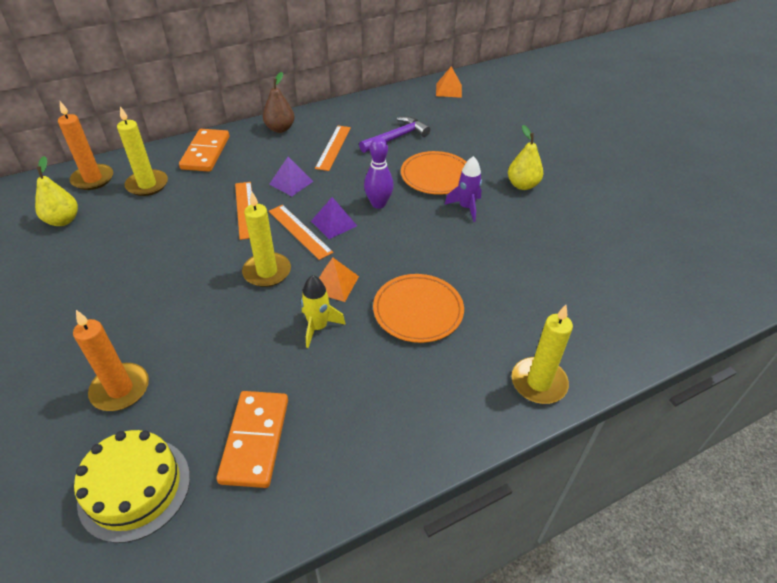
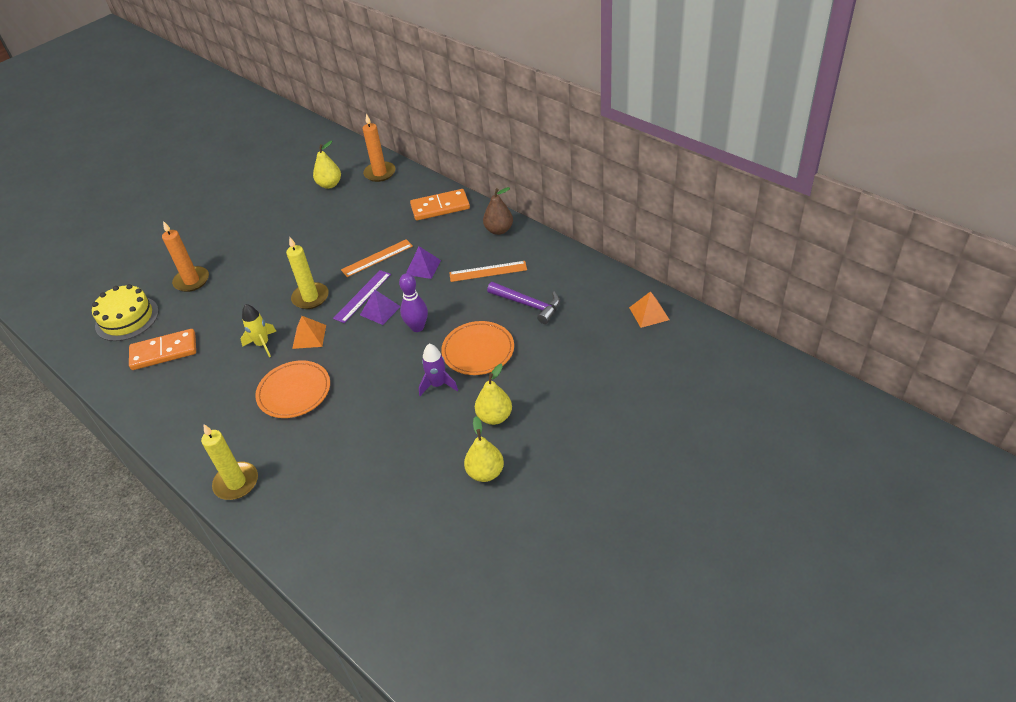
camera: 75 degrees right, 0 degrees up
yellow candle [117,106,168,196] -> none
orange ruler [269,205,333,260] -> purple ruler [333,270,391,323]
none -> yellow pear [464,416,504,482]

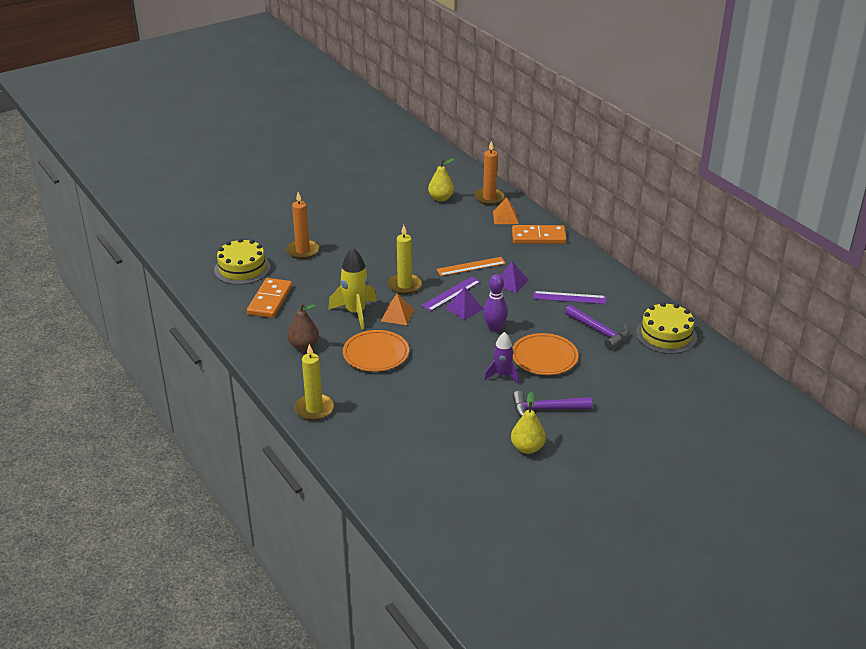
camera: 10 degrees right, 10 degrees down
orange domino [129,329,196,370] -> orange domino turned 75 degrees counterclockwise [247,278,292,318]
yellow rocket [241,304,276,357] -> yellow rocket [328,248,377,330], size x1.53
orange ruler [449,261,527,282] -> purple ruler [533,291,606,304]
yellow pear [475,364,512,425] -> purple hammer [512,391,592,417]
brown pear [483,187,513,235] -> brown pear moved to [288,303,319,350]
orange pyramid [629,291,669,328] -> orange pyramid moved to [493,197,519,224]
none -> yellow cake [636,302,697,354]

